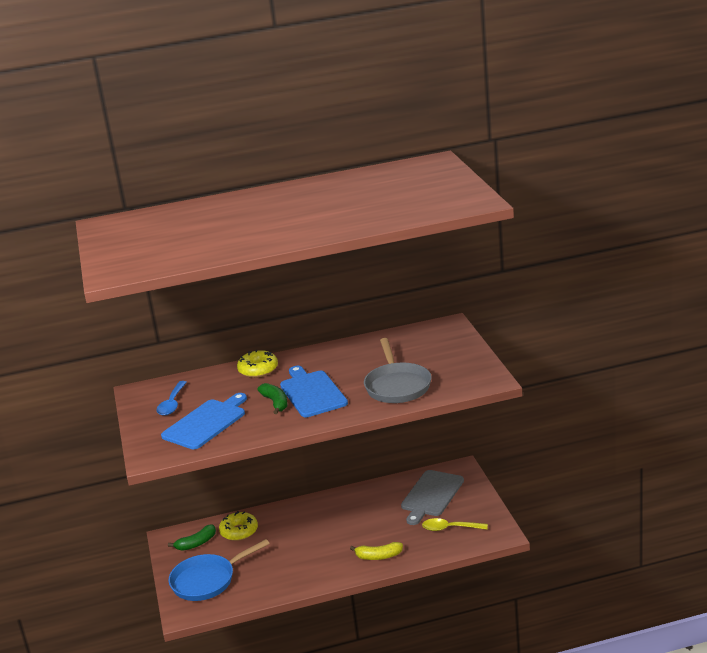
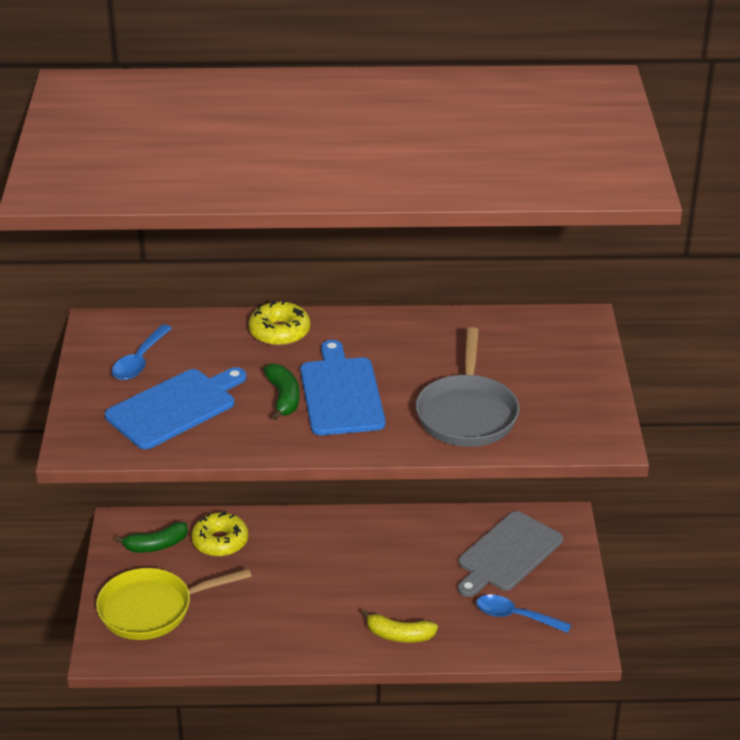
camera: 10 degrees right, 10 degrees up
blue pan [169,539,270,601] -> yellow pan [96,568,252,640]
yellow spoon [422,518,488,531] -> blue spoon [476,595,571,633]

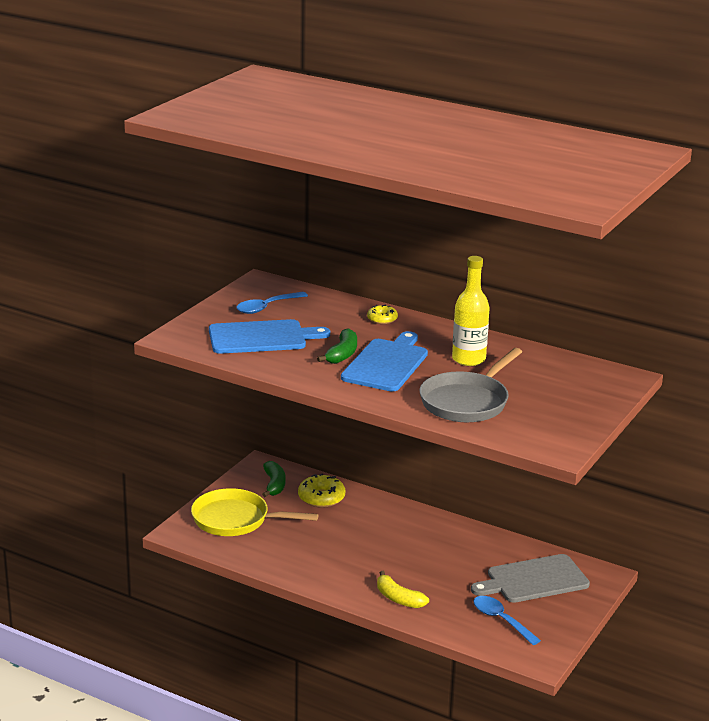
camera: 30 degrees right, 10 degrees down
green banana [115,522,188,553] -> green banana turned 105 degrees counterclockwise [262,461,285,497]
yellow donut [249,300,310,346] -> yellow donut [367,304,398,324], size x0.60
none -> yellow bottle [452,256,490,366]

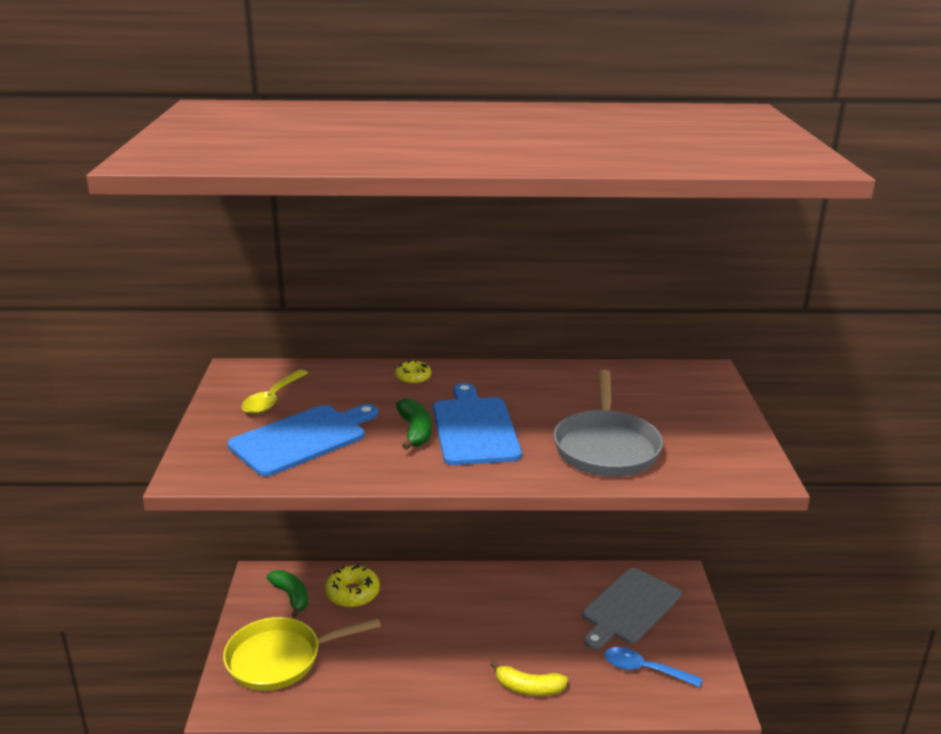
camera: 30 degrees left, 0 degrees up
blue spoon [236,292,308,314] -> yellow spoon [241,370,308,414]
yellow bottle [452,256,490,366] -> none

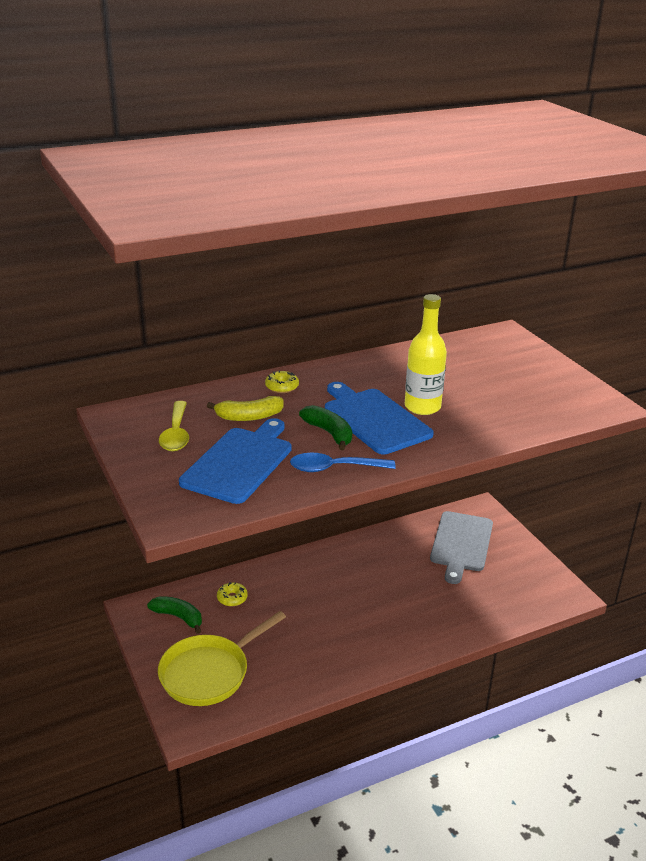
camera: 25 degrees left, 5 degrees up
yellow donut [325,564,380,608] -> yellow donut [217,582,248,606], size x0.60
yellow banana [491,661,568,696] -> yellow banana moved to [207,396,284,421]
grey pan [553,370,663,477] -> none
blue spoon [605,647,702,687] -> blue spoon moved to [290,453,396,472]
none -> yellow bottle [405,294,447,415]

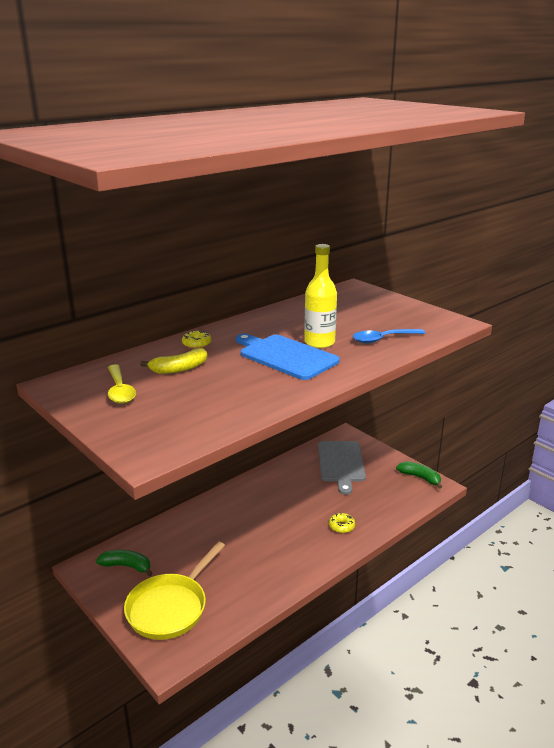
camera: 15 degrees left, 5 degrees down
blue cutting board [179,418,292,504] -> none
yellow donut [217,582,248,606] -> yellow donut moved to [329,513,355,533]
blue spoon [290,453,396,472] -> blue spoon moved to [353,329,425,343]
green banana [299,405,352,450] -> green banana moved to [396,461,442,489]

